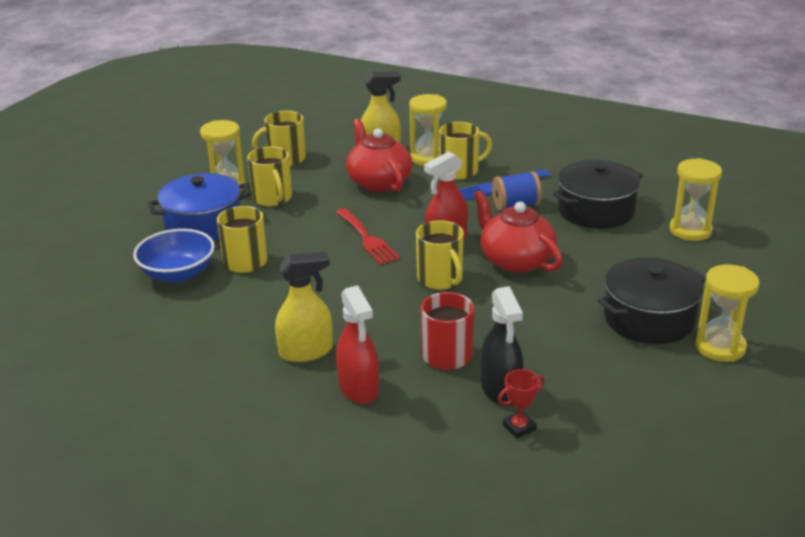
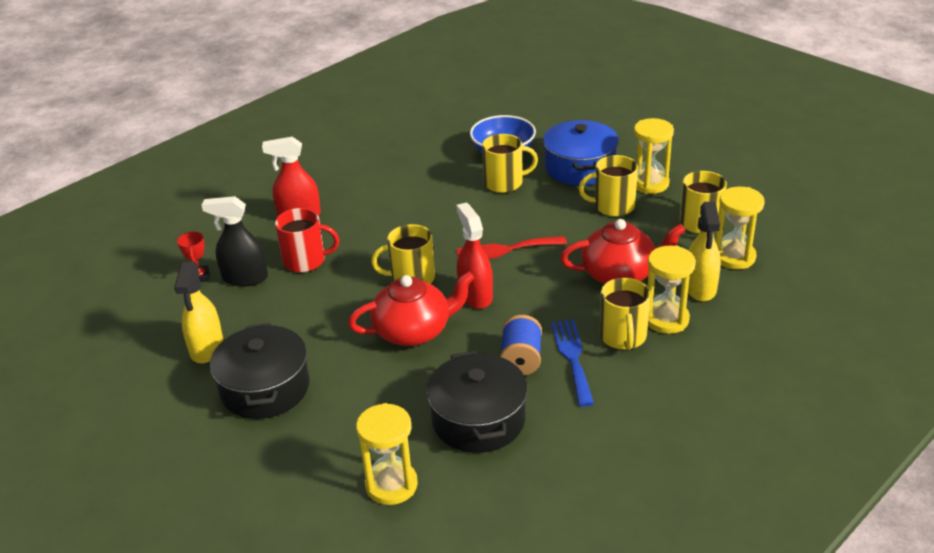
camera: 110 degrees right, 5 degrees up
yellow spray bottle [275,252,333,362] -> yellow spray bottle moved to [174,262,223,364]
yellow hourglass [695,265,759,362] -> yellow hourglass moved to [715,187,765,269]

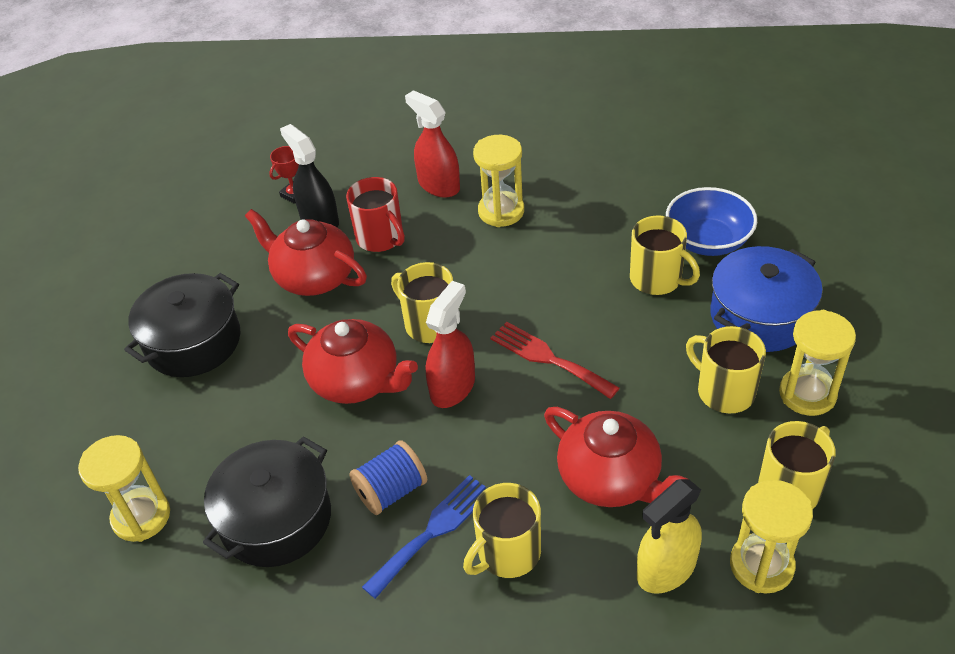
camera: 50 degrees right, 10 degrees up
yellow spray bottle [174,262,223,364] -> none
yellow hourglass [647,245,696,334] -> yellow hourglass moved to [473,135,524,227]
none -> red teapot [245,209,367,296]

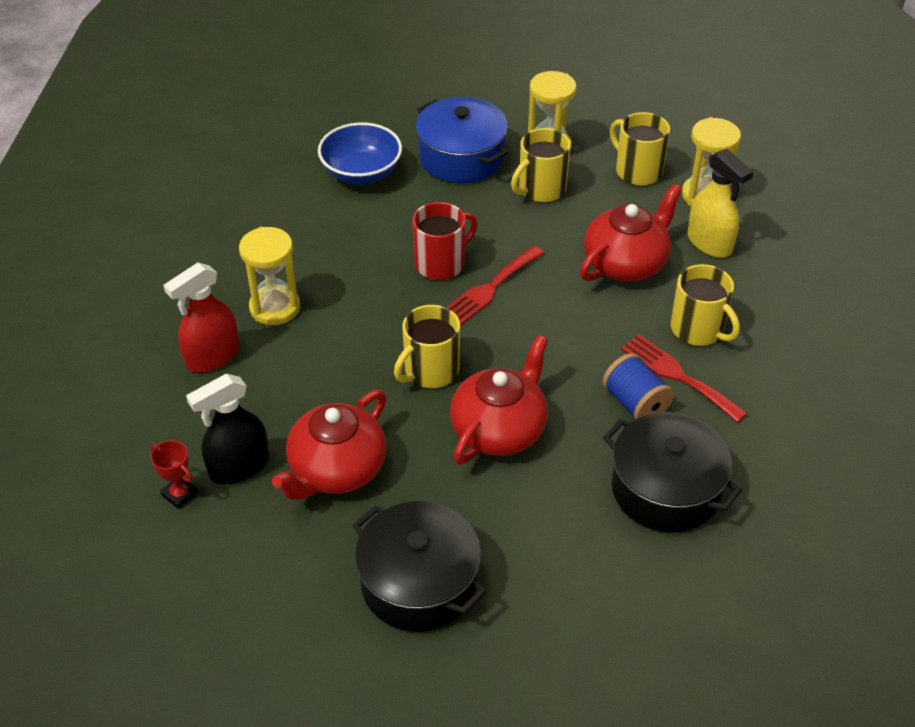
camera: 90 degrees left, 0 degrees up
yellow hourglass [78,435,170,542] -> none
red mug [346,177,405,252] -> red mug moved to [412,202,478,280]
blue fork [362,475,486,599] -> red fork [621,334,748,423]
red spray bottle [426,281,475,408] -> none
yellow mug [630,216,700,295] -> none

